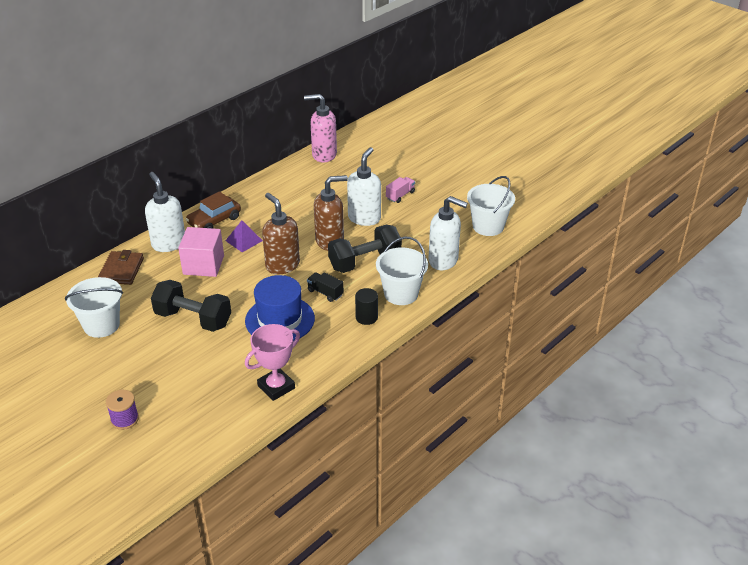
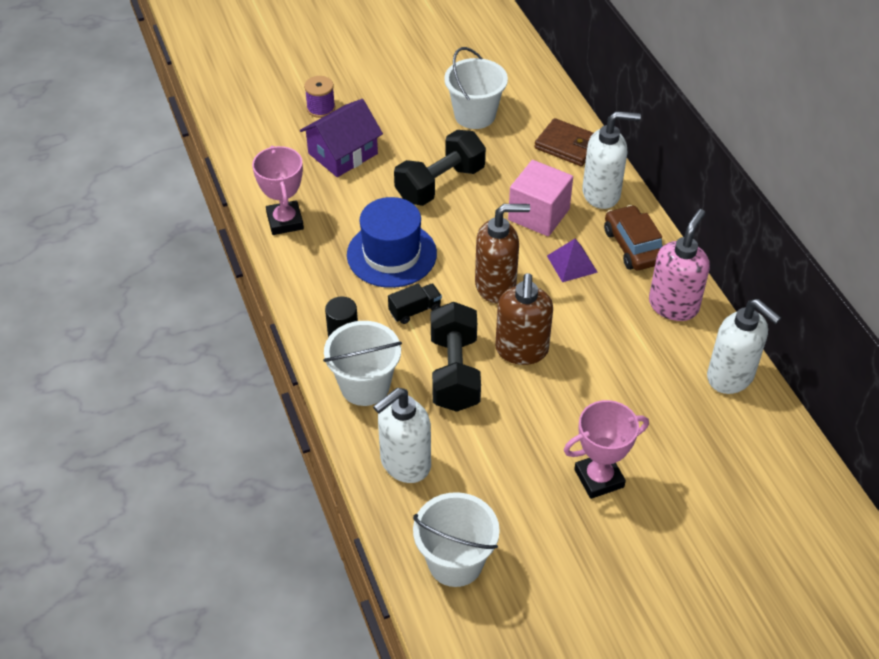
camera: 115 degrees right, 10 degrees up
pink soap dispenser [304,94,337,162] -> pink soap dispenser moved to [649,209,710,321]
white soap dispenser [347,147,381,226] -> white soap dispenser moved to [707,299,781,394]
pink truck [386,177,415,203] -> pink trophy [564,400,649,499]
none -> purple house [300,99,383,177]

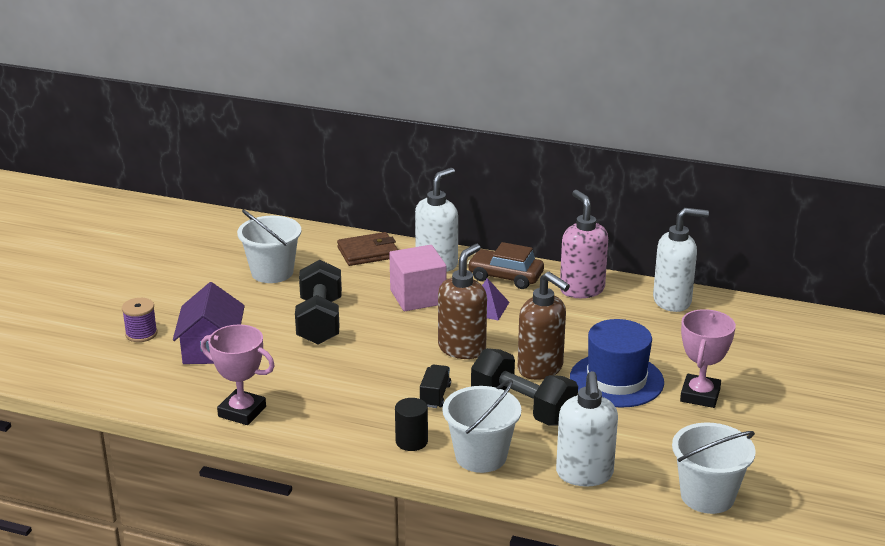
camera: 50 degrees left, 20 degrees down
blue hat [347,197,437,288] -> blue hat moved to [570,319,664,408]

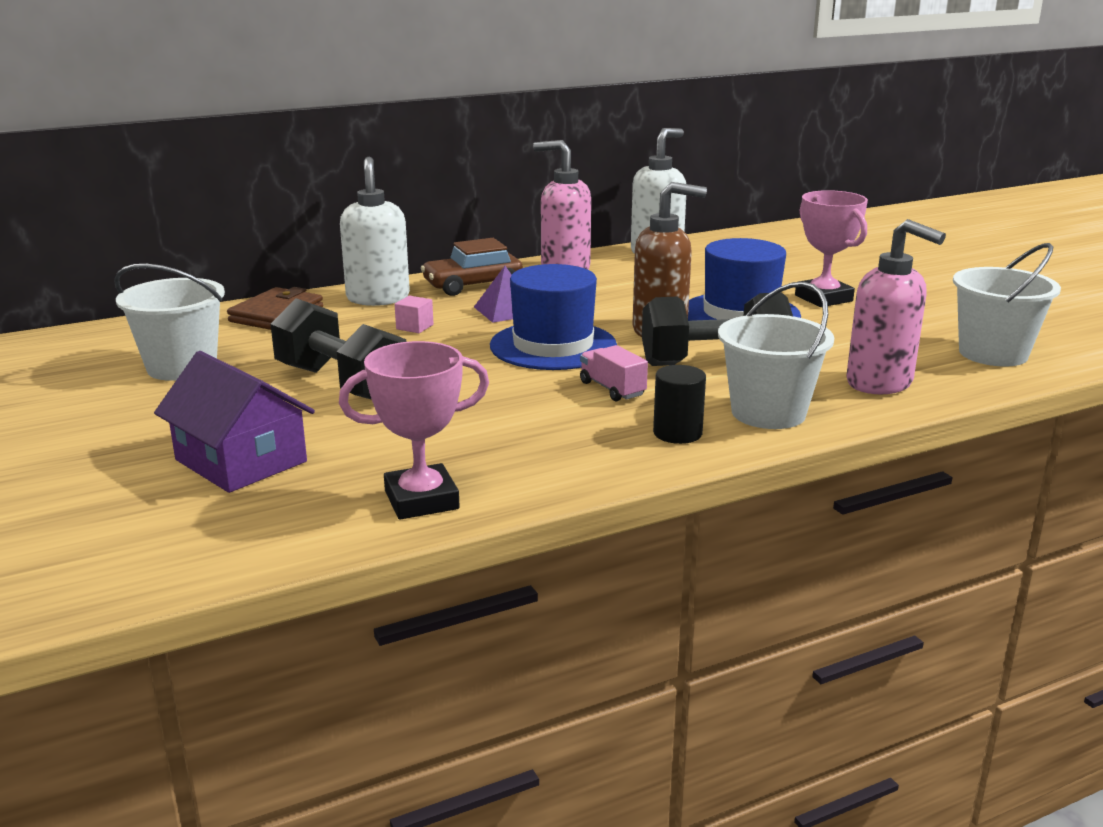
camera: 45 degrees left, 5 degrees down
purple spool [122,298,158,342] -> none
pink cube [389,245,447,311] -> pink cube [395,296,433,333], size x0.43
black truck [420,364,451,408] -> pink truck [580,345,648,402]
brown soap dispenser [438,244,487,359] -> blue hat [490,264,617,370]
white soap dispenser [556,371,618,487] -> pink soap dispenser [846,219,946,394]

